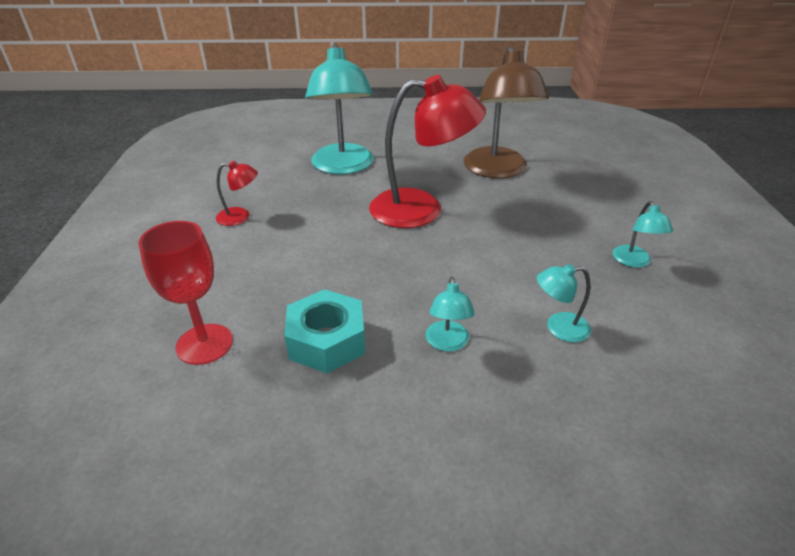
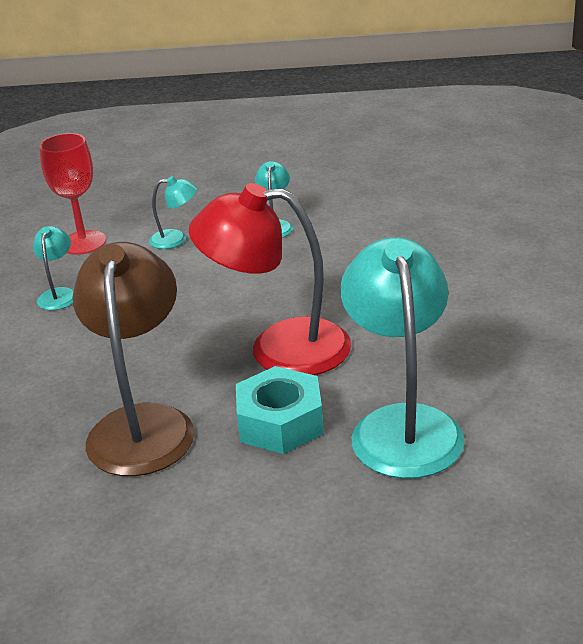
camera: 175 degrees left, 5 degrees down
red goblet [138,221,233,365] -> red goblet moved to [39,133,106,255]
red lamp [216,161,258,226] -> none
turquoise nut [285,289,365,374] -> turquoise nut moved to [236,366,324,454]

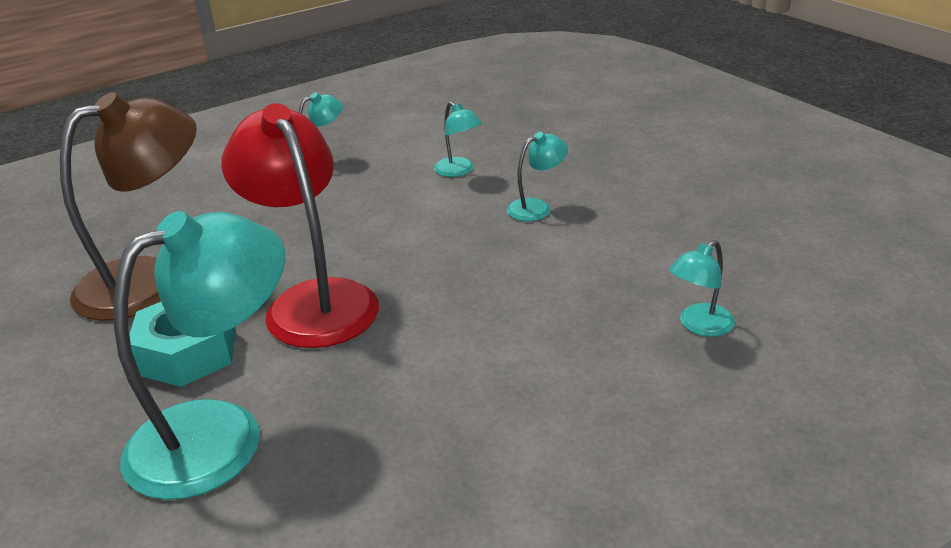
camera: 55 degrees right, 0 degrees up
red goblet [39,133,106,255] -> none
none -> turquoise lamp [669,240,735,337]

